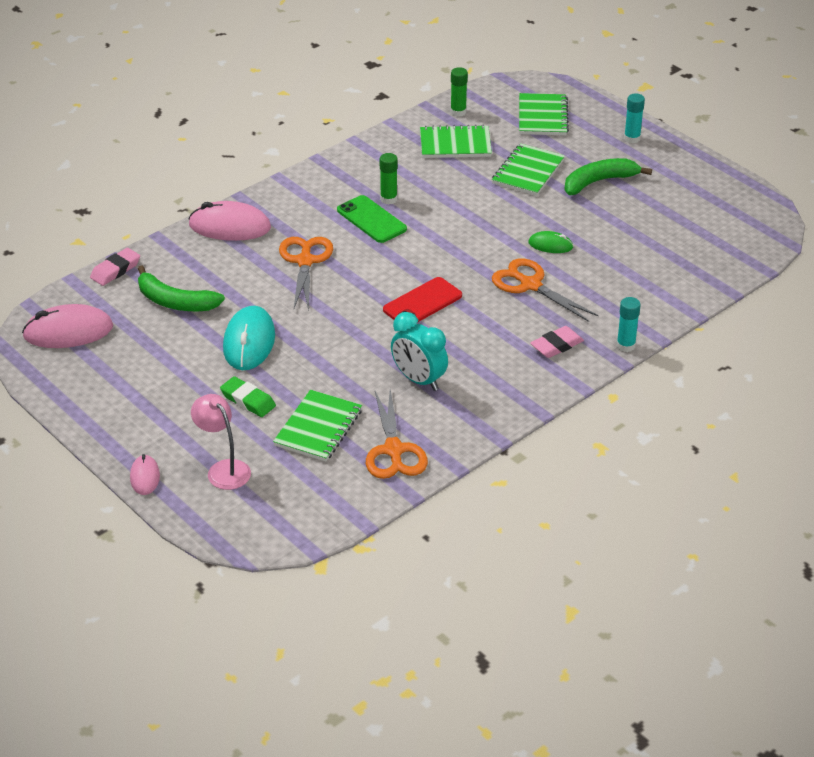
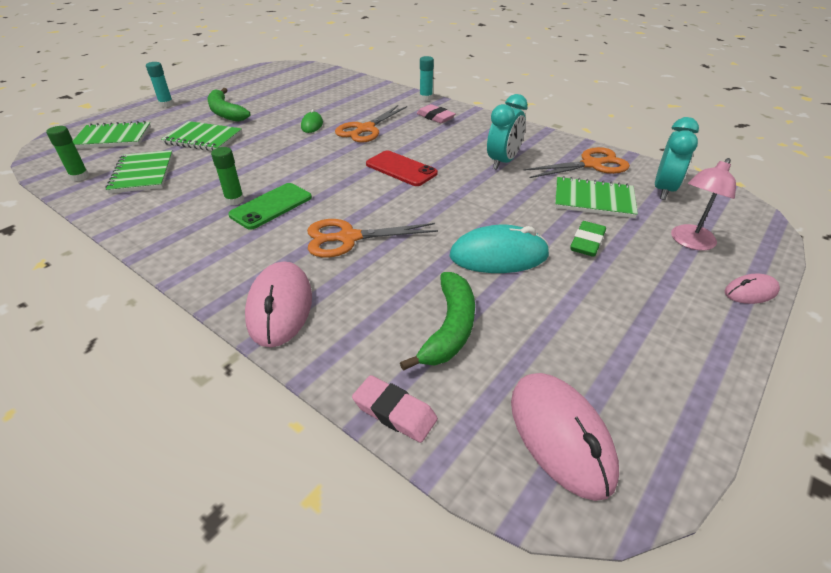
camera: 100 degrees left, 0 degrees up
none -> turquoise clock [655,117,699,200]

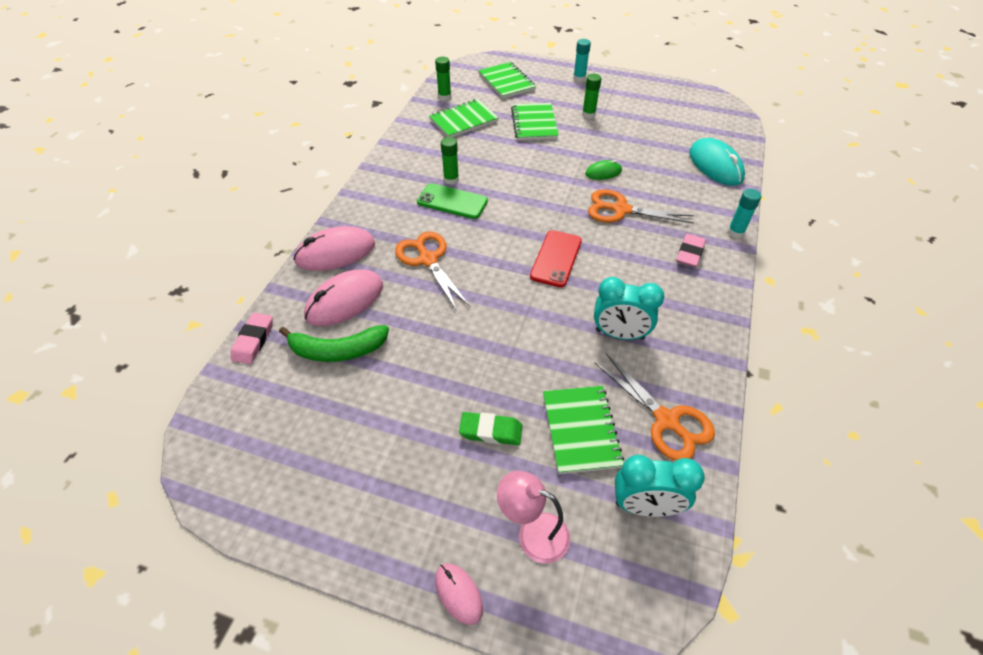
camera: 70 degrees right, 10 degrees up
green banana [208,88,250,122] -> green glue stick [582,74,601,118]
turquoise mouse [450,225,550,273] -> turquoise mouse moved to [689,138,745,186]
pink mouse [511,373,619,501] -> pink mouse moved to [304,269,383,326]

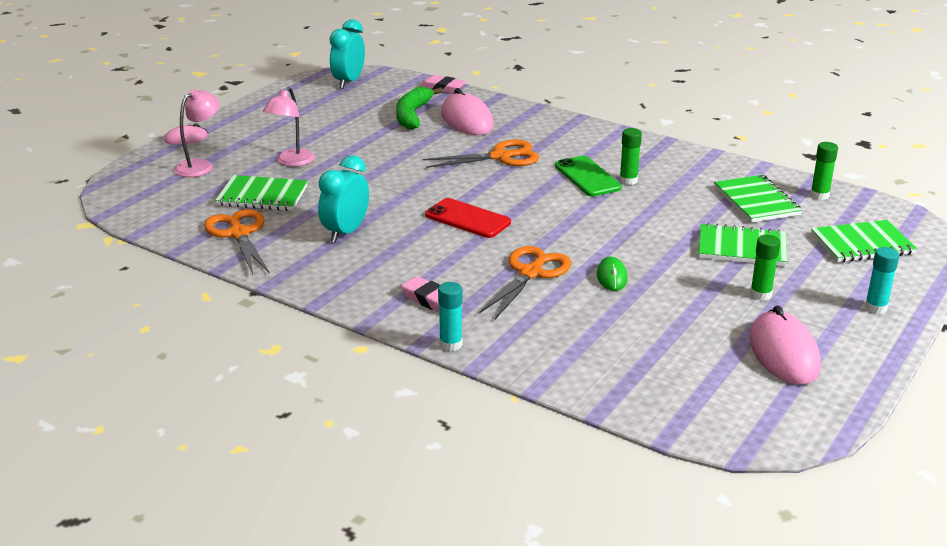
camera: 105 degrees right, 20 degrees down
pink mouse [293,226,375,271] -> pink mouse moved to [749,305,821,385]
green phone [417,183,488,219] -> green phone turned 60 degrees counterclockwise [555,156,622,197]
green eraser [459,412,522,445] -> pink lamp [263,87,315,167]
orange scissors [595,353,715,461] -> orange scissors turned 90 degrees clockwise [204,209,270,274]
turquoise clock [615,455,705,517] -> turquoise clock moved to [330,19,365,89]
turquoise mouse [689,138,745,186] -> none

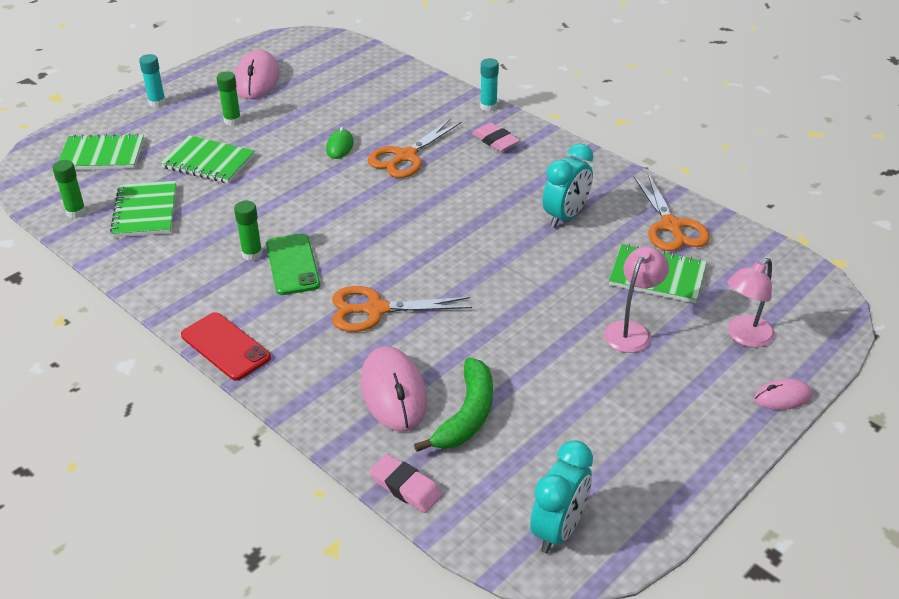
camera: 170 degrees left, 10 degrees up
red phone [425,198,511,238] -> red phone moved to [181,312,271,380]

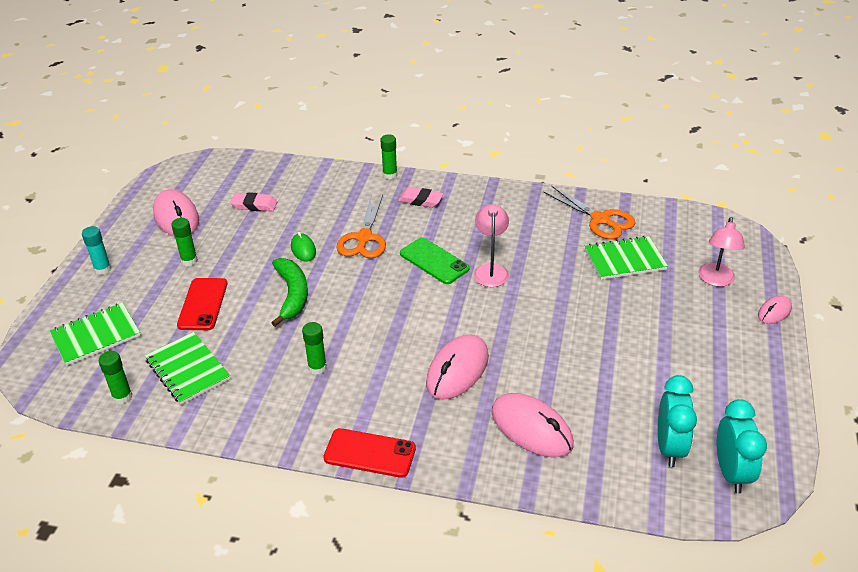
camera: 30 degrees left, 0 degrees up
green notebook [161,135,255,183] -> red phone [177,278,227,330]
green phone [266,233,320,295] -> green phone moved to [400,238,470,284]
orange scissors [332,286,472,332] -> pink mouse [426,334,489,399]
pink eraser [369,454,442,513] -> pink eraser moved to [230,192,277,211]
green banana [414,357,493,452] -> green banana moved to [272,258,308,327]
turquoise glue stick [480,58,499,111] -> green glue stick [380,134,397,179]
turquoise clock [543,143,593,228] -> turquoise clock moved to [658,375,697,467]
pink lamp [604,246,669,353] -> pink lamp moved to [474,204,509,287]

